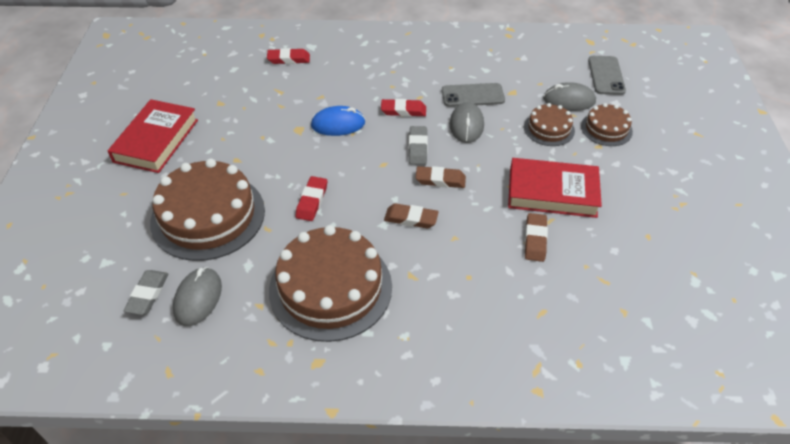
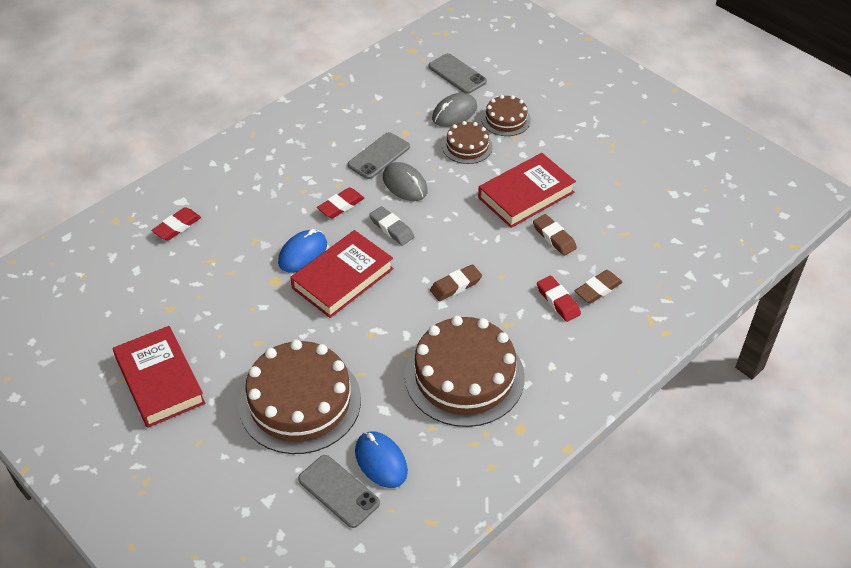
camera: 45 degrees left, 0 degrees up
grey eraser [123,270,168,315] -> grey phone [298,455,380,528]
grey mouse [173,267,222,326] -> blue mouse [355,431,408,488]
red eraser [295,176,327,221] -> red eraser moved to [537,276,581,322]
brown eraser [415,166,466,188] -> brown eraser moved to [575,270,623,304]
none -> red book [290,230,394,318]

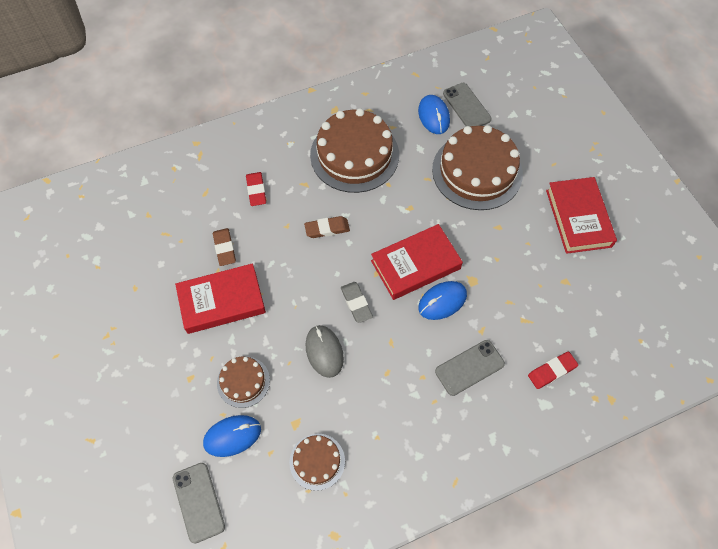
camera: 160 degrees left, 15 degrees up
red eraser [317,187,364,219] -> none
grey phone [348,132,410,179] -> grey phone moved to [435,340,505,396]
grey mouse [432,93,477,127] -> blue mouse [203,415,261,457]
brown cake [482,95,531,136] -> brown cake moved to [289,434,345,491]
brown eraser [575,270,623,304] -> none

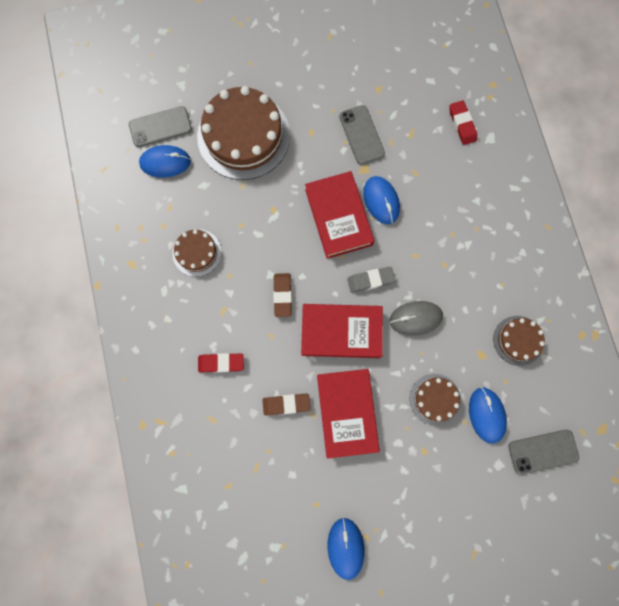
camera: 80 degrees left, 15 degrees up
brown cake [310,108,399,193] -> brown cake [173,229,222,277], size x0.51
grey phone [435,340,505,396] -> grey phone moved to [339,105,385,165]
red book [546,177,617,254] -> red book moved to [301,304,383,358]
none -> blue mouse [328,518,365,580]

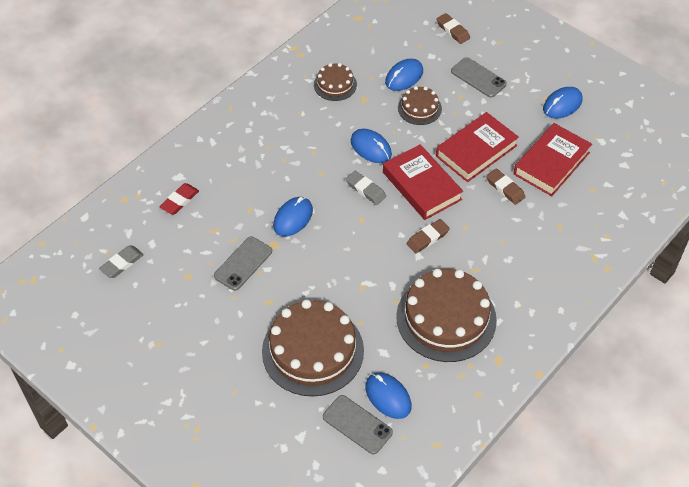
camera: 125 degrees left, 25 degrees down
brown cake [173,229,222,277] -> brown cake [396,268,497,362], size x1.98
red eraser [198,353,244,373] -> none
red book [305,171,374,259] -> red book moved to [513,123,592,196]
grey mouse [390,301,443,336] -> blue mouse [351,129,392,163]
grey phone [508,430,579,475] -> grey phone moved to [451,57,507,98]
none -> grey eraser [99,245,144,278]
none -> brown eraser [436,13,470,44]

